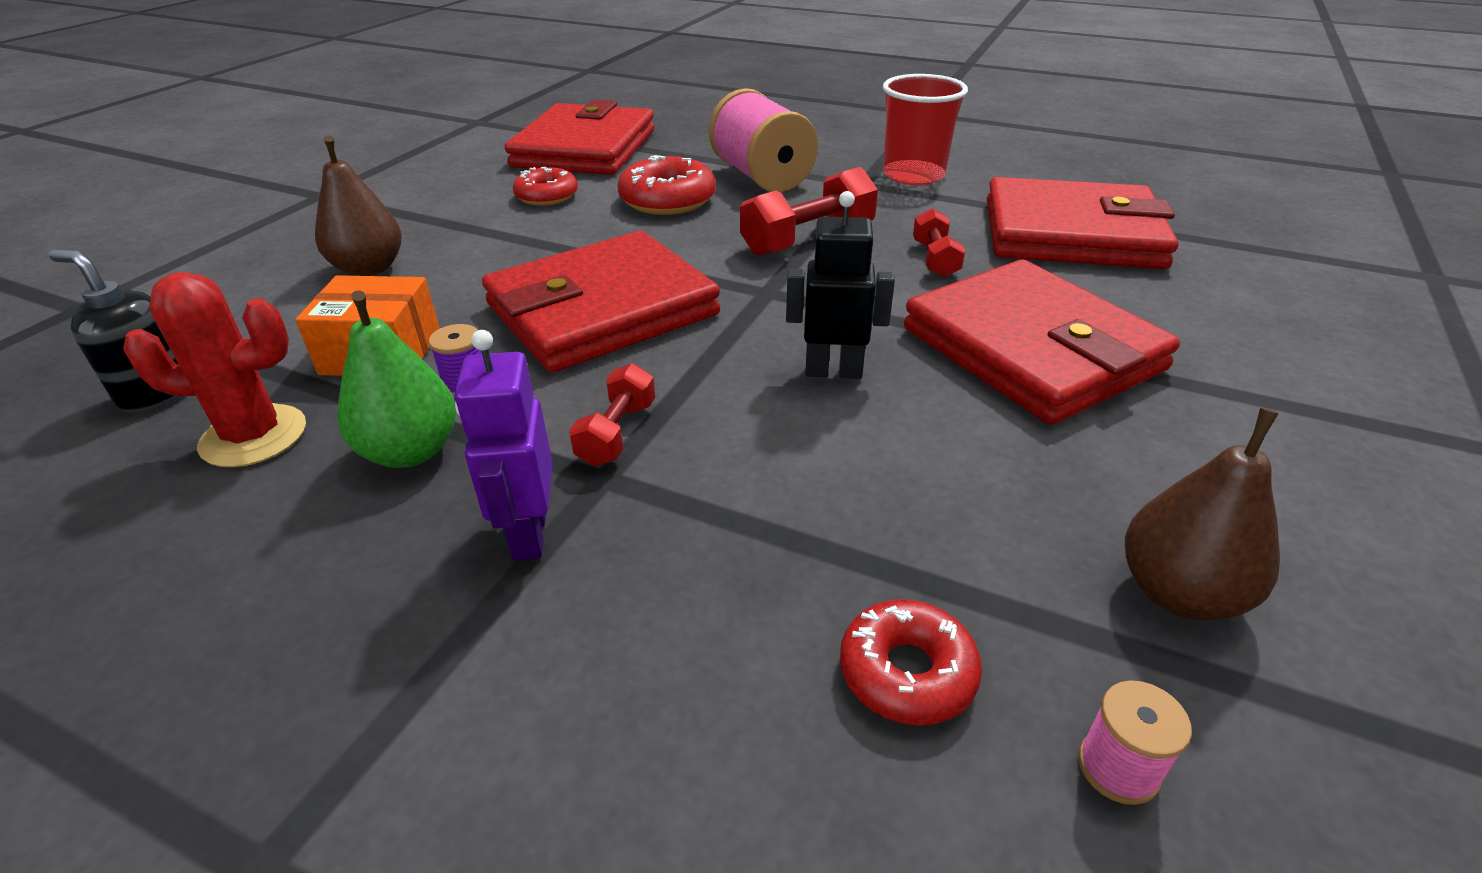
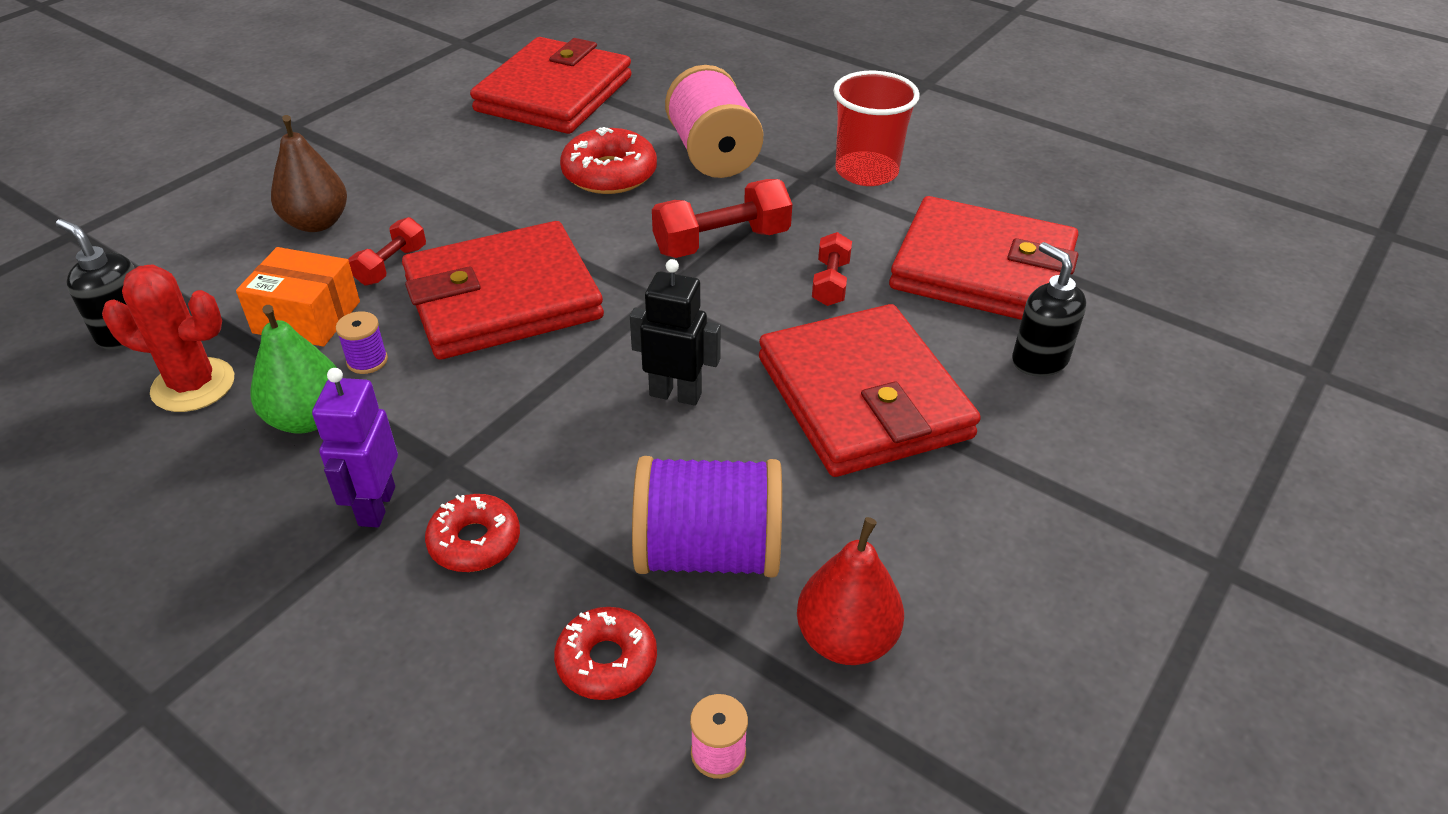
camera: 10 degrees right, 5 degrees up
red donut [513,167,578,206] -> red donut moved to [425,494,520,572]
red dumbbell [569,363,655,466] -> red dumbbell moved to [348,217,426,286]
brown pear [1125,408,1280,620] -> red pear [797,517,904,665]
none -> purple spool [632,456,782,577]
none -> black soap dispenser [1012,242,1086,377]

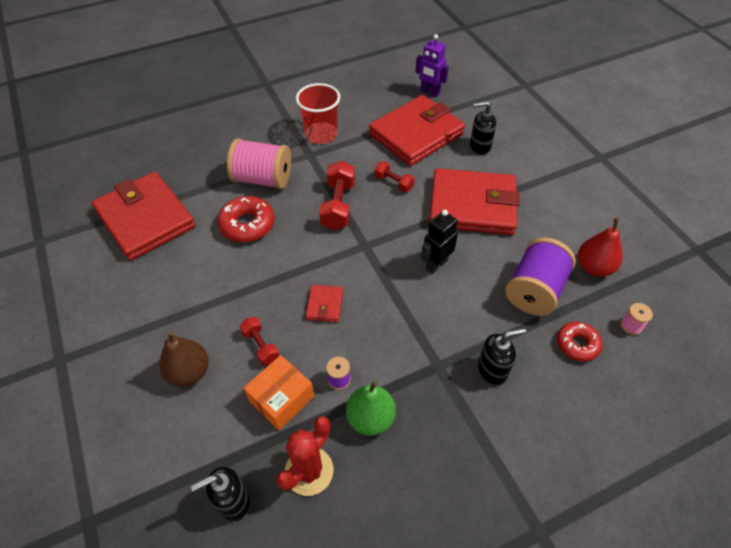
camera: 60 degrees left, 10 degrees up
purple robot [312,368,398,528] -> purple robot moved to [416,34,449,97]
red wallet [402,221,604,360] -> red wallet [306,285,343,322], size x0.41
red donut [425,494,520,572] -> black soap dispenser [478,328,526,385]

